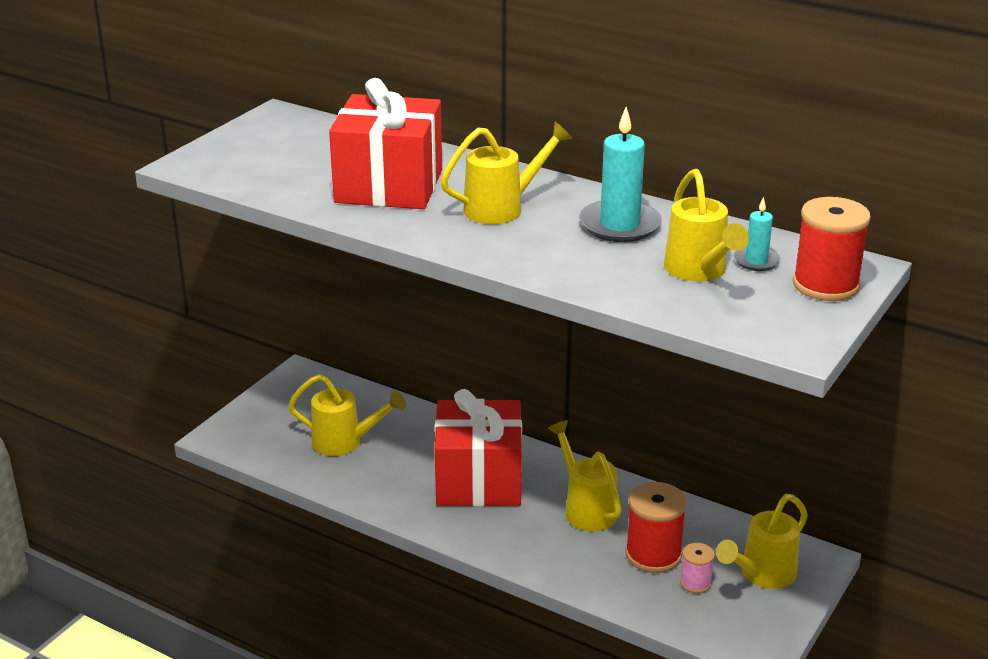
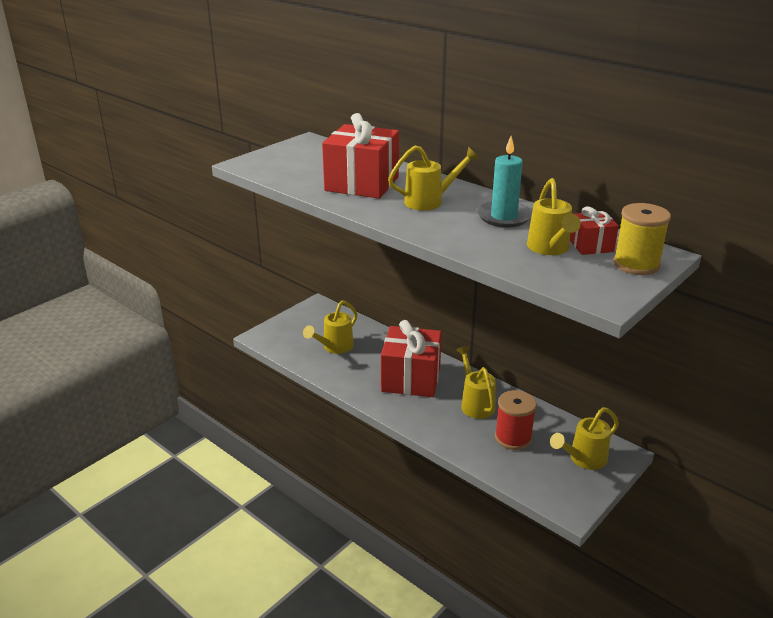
camera: 10 degrees right, 0 degrees up
yellow watering can [288,374,406,456] -> yellow watering can turned 105 degrees clockwise [303,300,357,354]
pink spool [680,543,715,593] -> none
turquoise candle [734,197,780,271] -> red gift [570,207,619,255]
red spool [793,197,871,301] -> yellow spool [613,203,671,275]

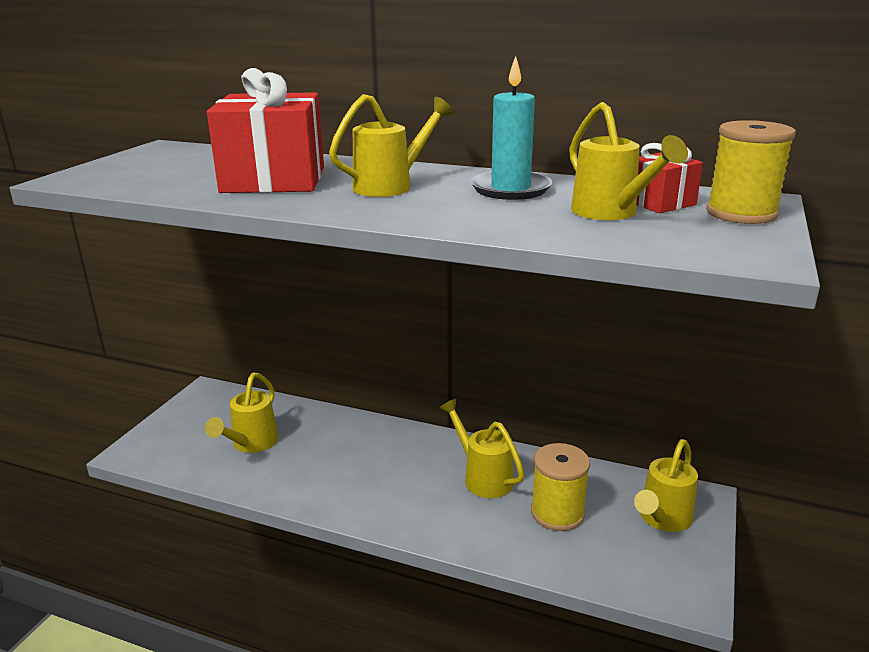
camera: 20 degrees left, 5 degrees down
red gift [381,320,442,397] -> none
red spool [495,390,537,450] -> yellow spool [531,443,590,531]

